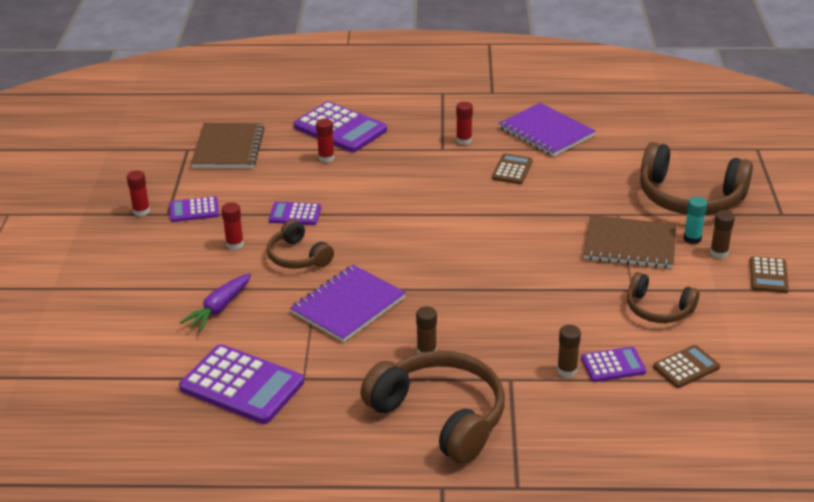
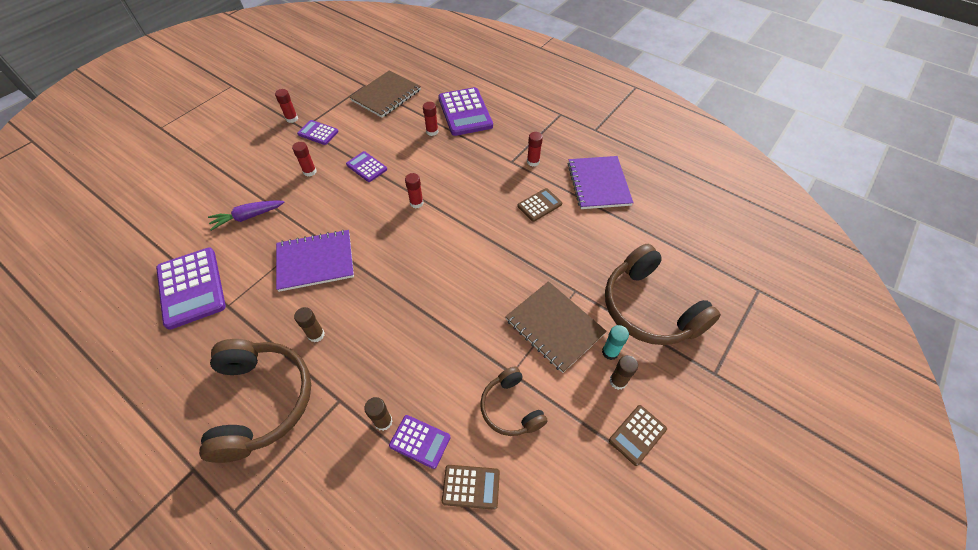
camera: 35 degrees right, 20 degrees up
brown headphones [267,220,334,269] -> none
none -> red glue stick [405,173,424,208]

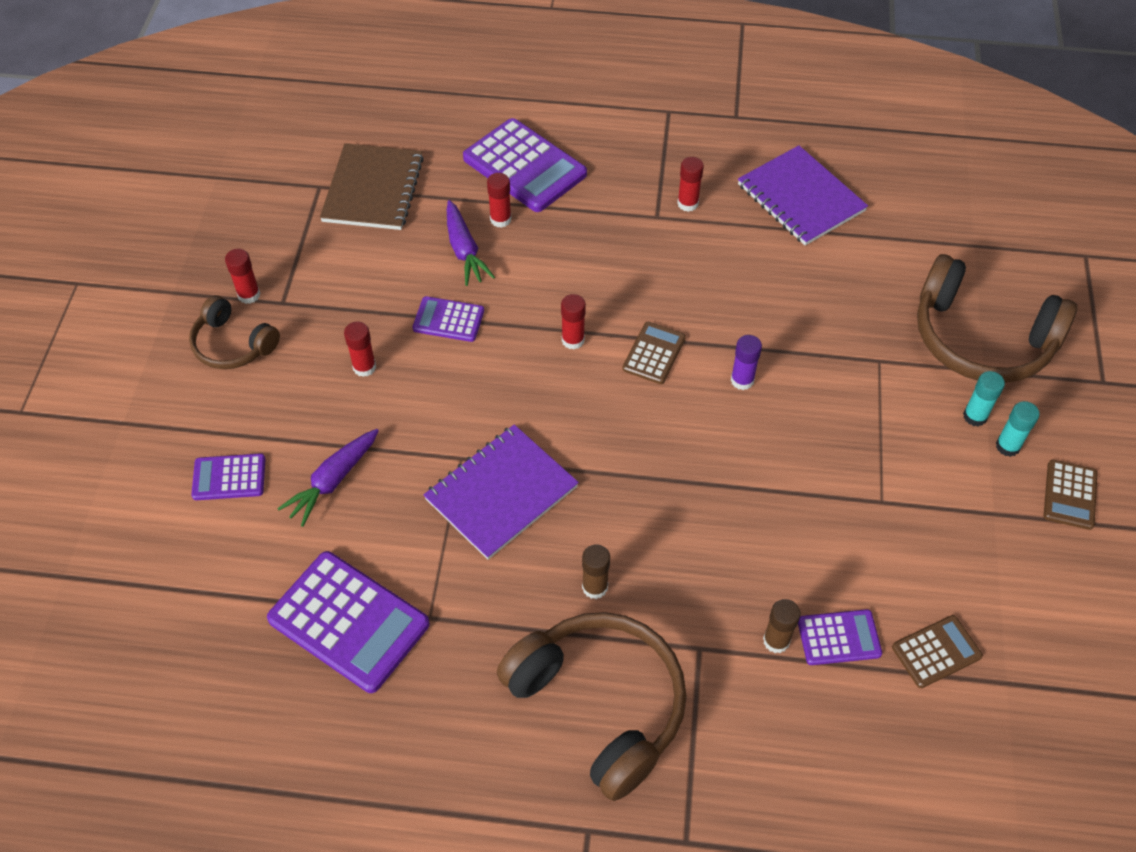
camera: 30 degrees left, 0 degrees up
purple calculator [297,120,339,145] -> purple calculator moved to [191,453,266,500]
brown headphones [480,367,548,436] -> brown headphones moved to [189,295,280,369]
brown notebook [505,281,607,373] -> none
brown calculator [518,188,562,222] -> brown calculator moved to [623,322,686,384]
brown glue stick [609,355,638,390] -> turquoise glue stick [996,401,1040,457]
none -> purple carrot [447,200,495,286]
none -> purple glue stick [731,335,762,390]

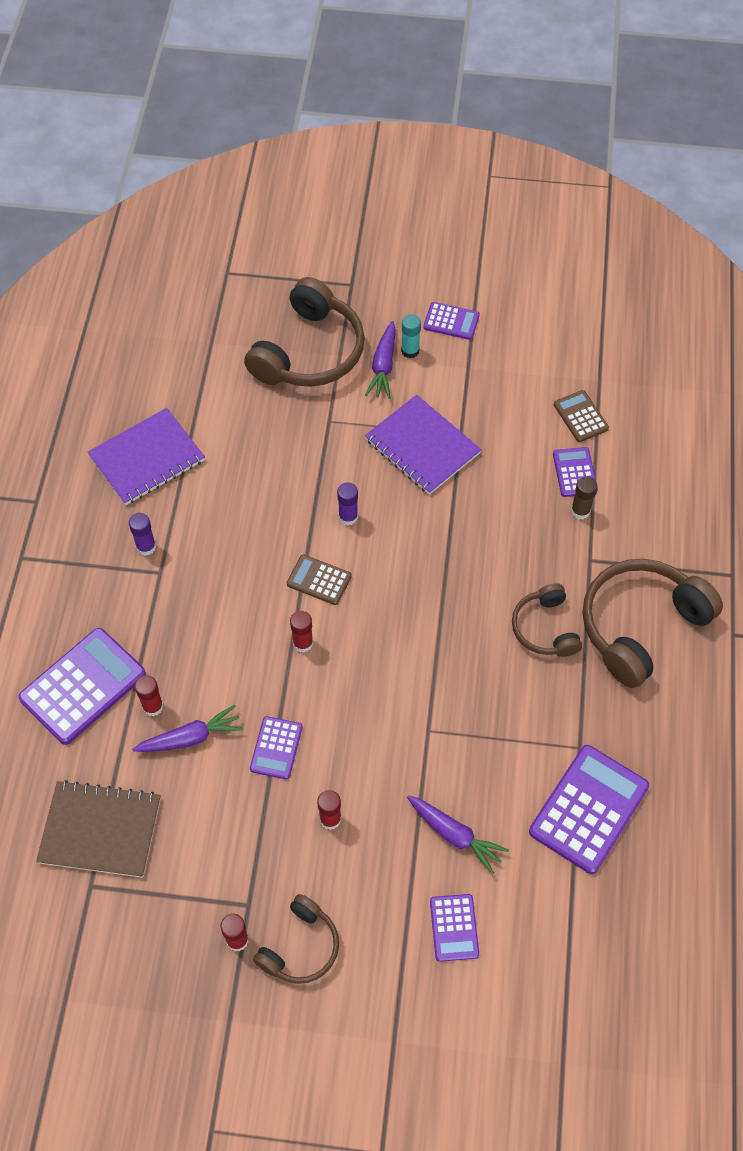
camera: 90 degrees left, 5 degrees up
purple notebook [423,425,579,560] -> purple notebook moved to [365,395,482,495]
brown glue stick [582,544,610,599] -> brown headphones [512,583,582,657]
red glue stick [677,157,704,212] -> purple glue stick [129,513,156,556]
turquoise glue stick [963,371,1005,426] -> purple carrot [365,321,396,399]
brown calculator [1044,460,1098,530] -> purple calculator [423,302,480,340]

